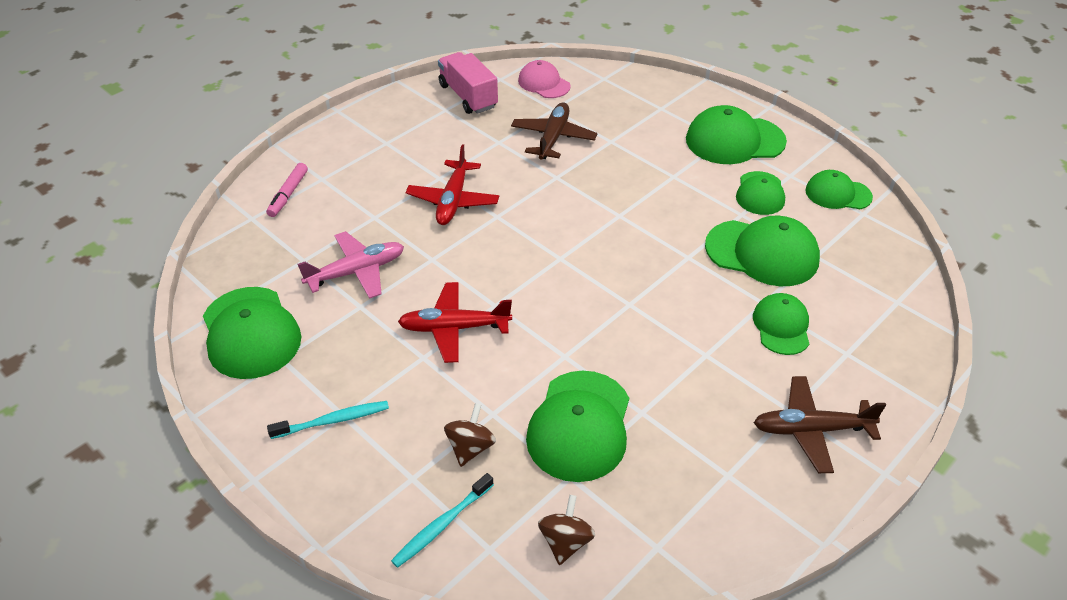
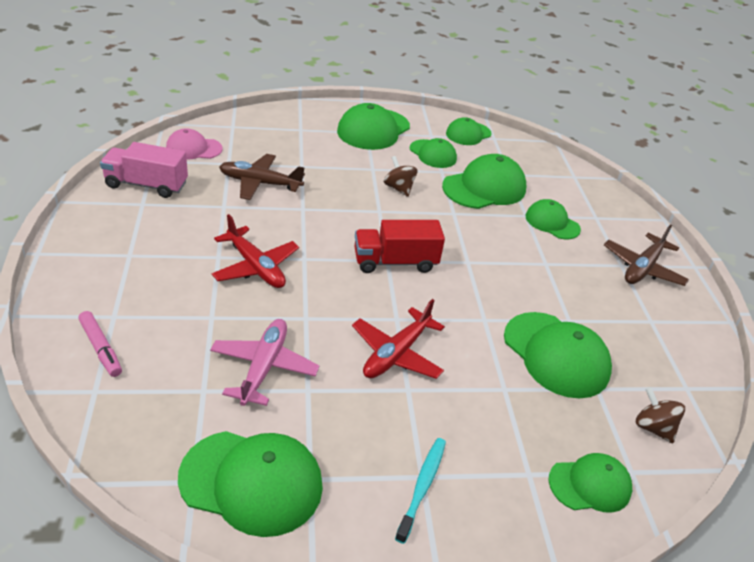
camera: 55 degrees left, 5 degrees down
turquoise toothbrush [391,473,494,568] -> green cap [548,453,632,513]
brown spinning top [444,403,496,467] -> brown spinning top moved to [384,156,418,197]
brown plane [511,102,597,160] -> brown plane turned 45 degrees counterclockwise [219,154,305,200]
none -> red truck [355,220,445,273]

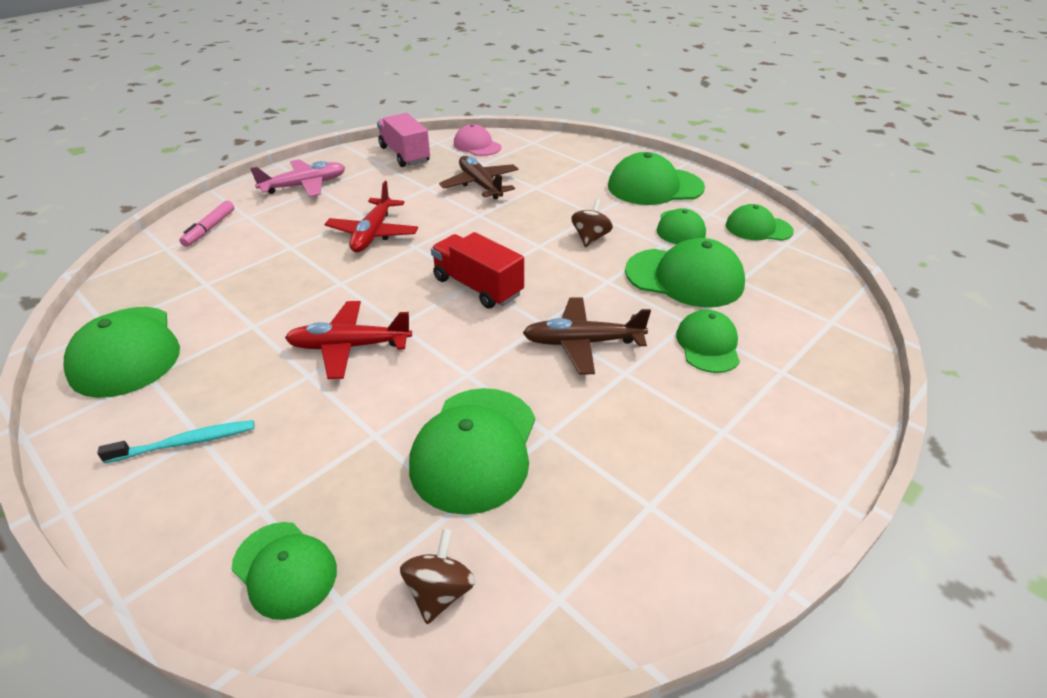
camera: 55 degrees right, 0 degrees up
pink plane [210,319,319,406] -> pink plane moved to [250,159,346,197]
brown plane [604,224,689,286] -> brown plane moved to [523,297,651,375]

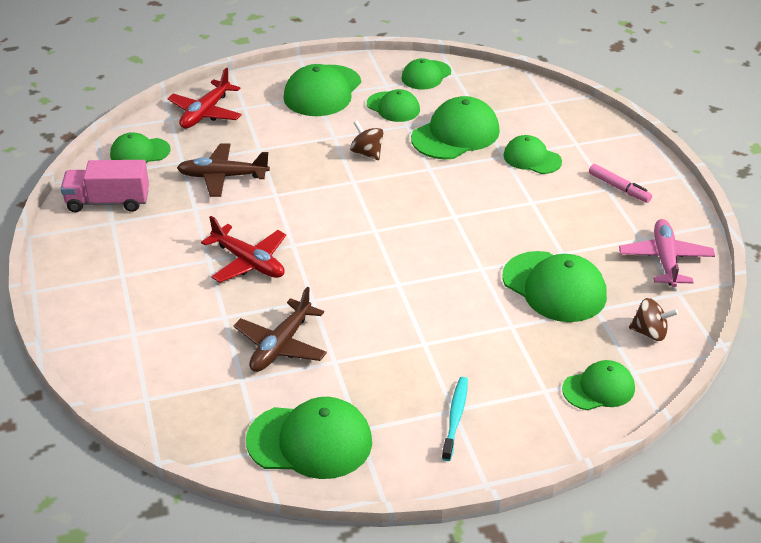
camera: 60 degrees left, 0 degrees up
pink marker [180,201,234,247] -> pink marker moved to [589,164,652,203]
pink plane [250,159,346,197] -> pink plane moved to [619,219,715,287]
red plane [285,301,412,379] -> red plane moved to [167,67,242,129]
brown spinning top [400,529,476,624] -> brown spinning top turned 150 degrees clockwise [629,298,678,341]
red truck [431,232,524,309] -> none
pink cap [454,124,501,156] -> green cap [110,132,170,163]
brown plane [523,297,651,375] -> brown plane moved to [234,287,327,372]

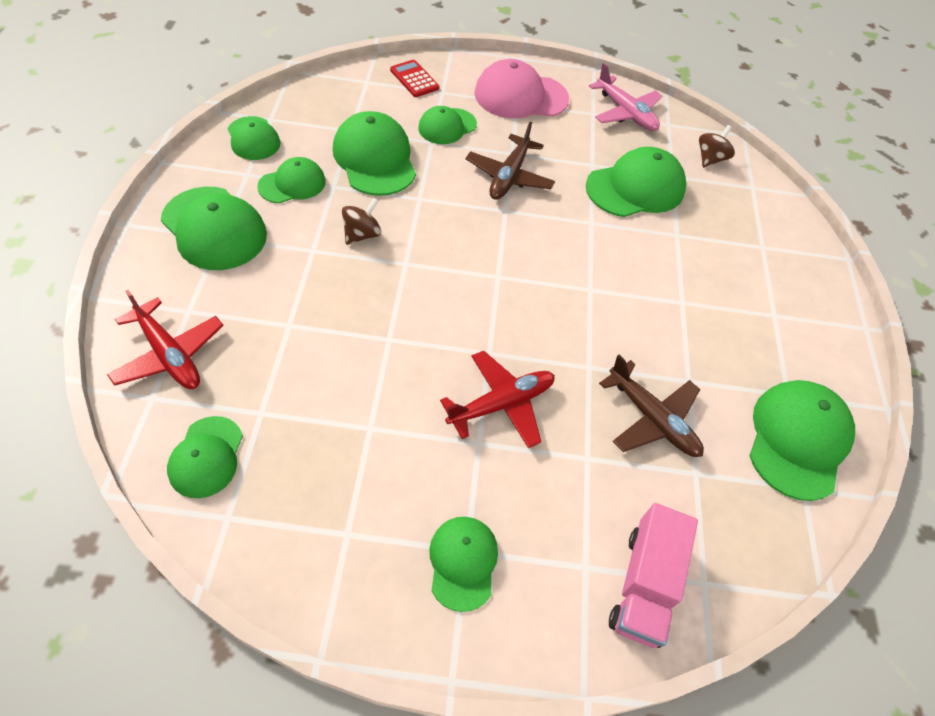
camera: 75 degrees left, 15 degrees up
pink truck [60,160,149,212] -> pink truck moved to [609,503,698,648]
brown plane [177,143,270,197] -> brown plane moved to [466,122,555,200]
brown spinning top [350,120,383,160] -> brown spinning top turned 150 degrees clockwise [342,198,381,245]
turquoise toothbrush [442,377,468,461] -> none
green cap [562,360,635,410] -> green cap moved to [429,517,498,612]
pink marker [589,164,652,203] -> pink cap [474,59,569,118]
pink plane [619,219,715,287] -> pink plane turned 150 degrees counterclockwise [589,63,662,131]
none -> red calculator [390,60,439,97]

